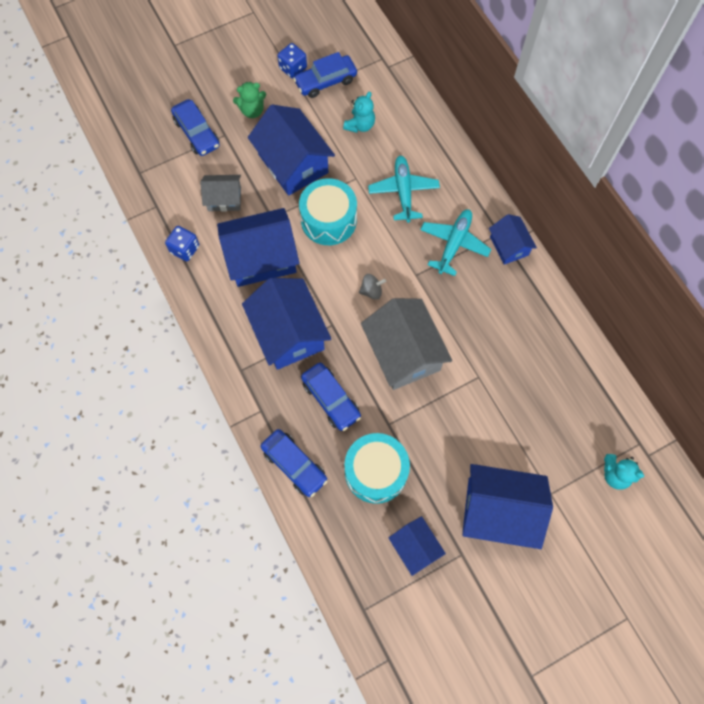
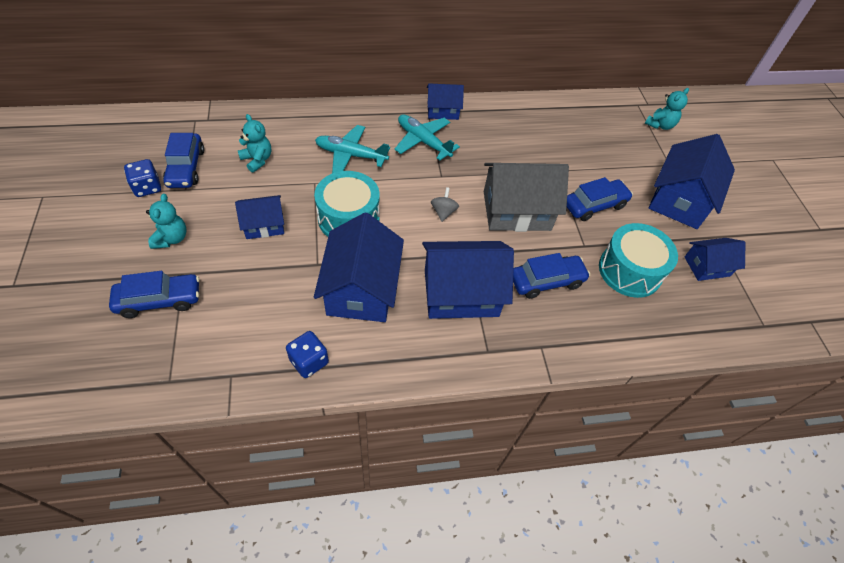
camera: 75 degrees left, 15 degrees down
grey house [200,175,241,212] -> none
green teddy bear [233,82,266,118] -> turquoise teddy bear [146,194,187,249]
blue house [248,105,335,196] -> blue house [235,195,284,239], size x0.56
blue car [261,429,328,497] -> blue car moved to [567,177,633,221]

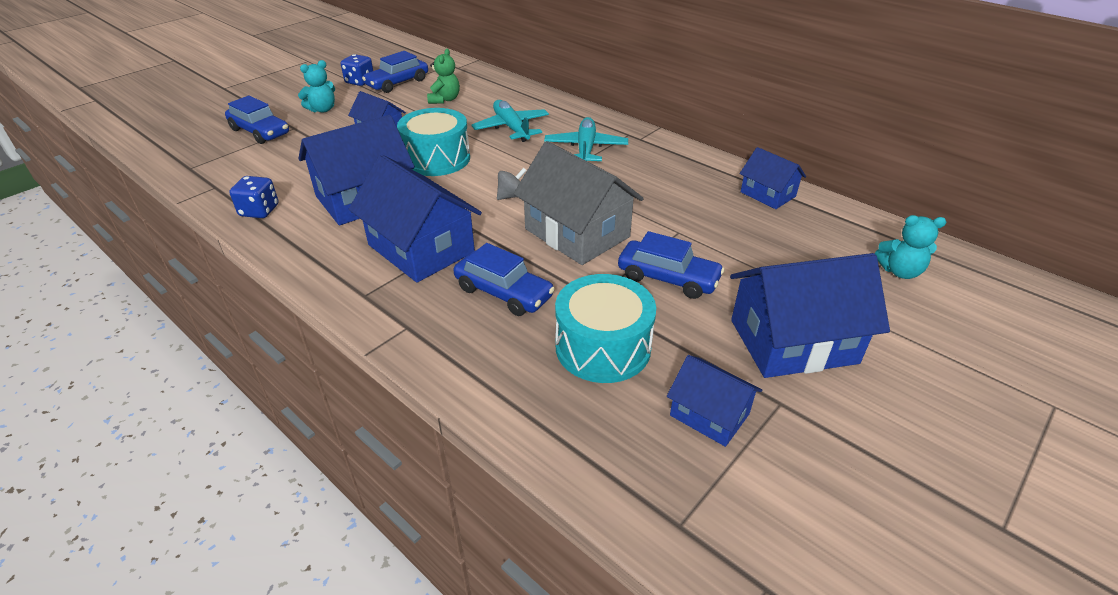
camera: 55 degrees right, 15 degrees down
turquoise teddy bear [238,114,271,173] -> green teddy bear [427,49,460,104]
blue house [427,83,464,120] -> blue house moved to [740,147,806,209]

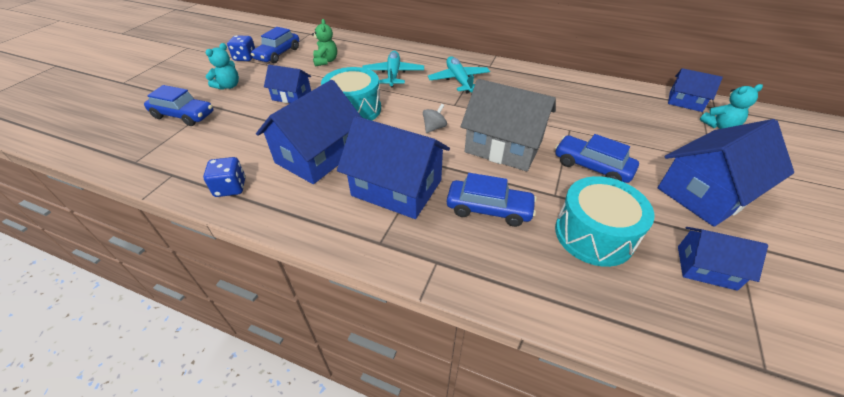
camera: 20 degrees left, 5 degrees up
turquoise plane [471,100,549,142] -> turquoise plane turned 45 degrees clockwise [362,51,424,87]
blue car [618,231,725,299] -> blue car turned 150 degrees counterclockwise [555,134,639,183]
blue house [740,147,806,209] -> blue house moved to [668,68,723,112]

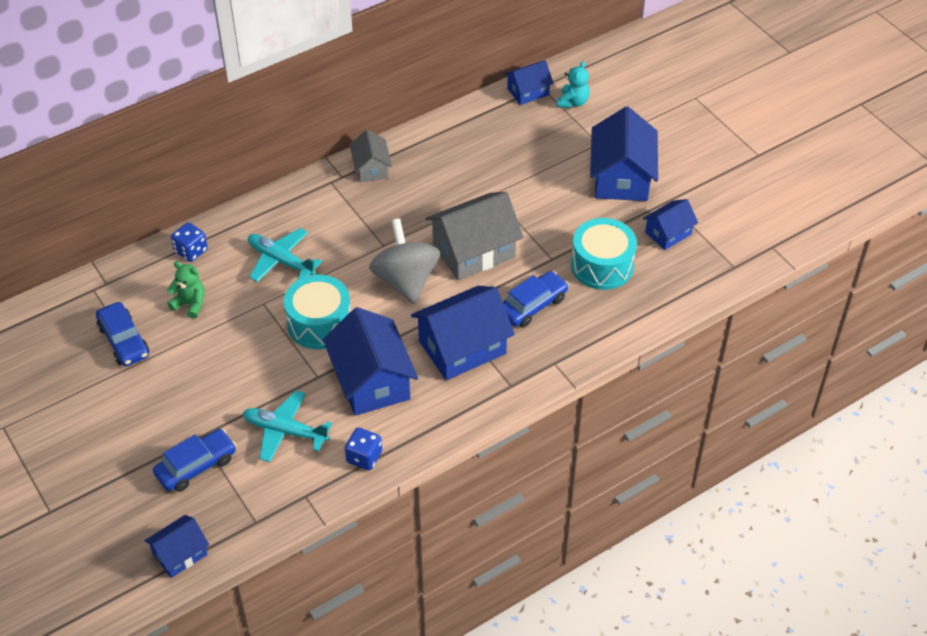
camera: 55 degrees left, 5 degrees up
turquoise teddy bear [206,43,239,90] -> none
blue dice [227,35,255,61] -> blue dice moved to [171,222,208,262]
blue house [264,65,311,103] -> blue house moved to [144,515,209,578]
grey spinning top [423,104,447,133] -> grey spinning top [369,218,440,305], size x2.40
turquoise plane [428,56,490,94] -> turquoise plane moved to [243,391,332,462]
blue car [555,134,639,183] -> none
none -> grey house [350,130,392,182]

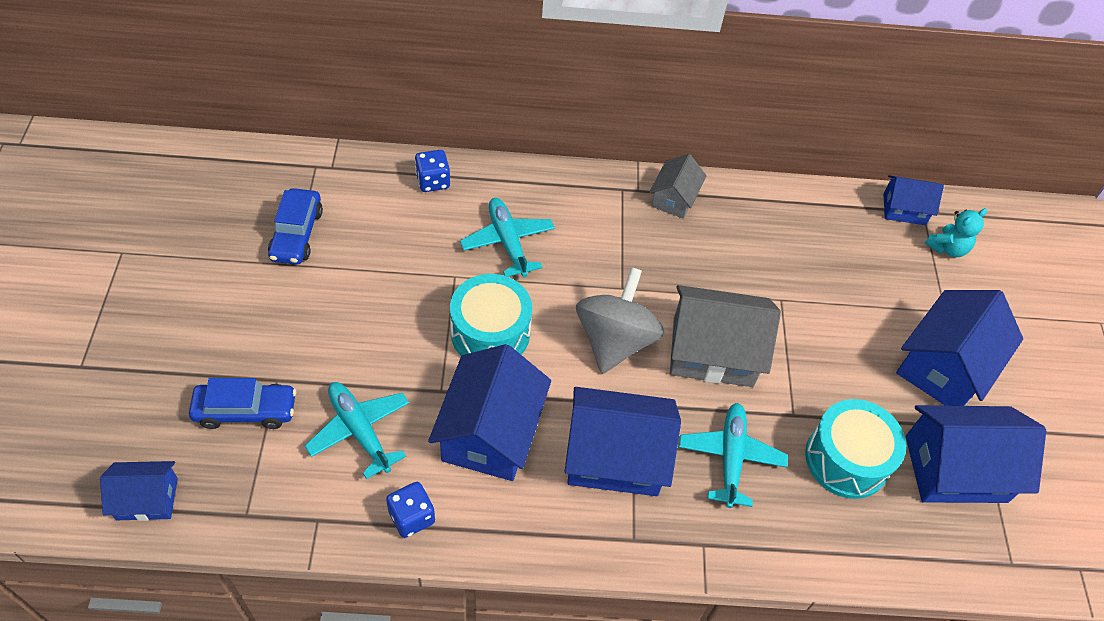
camera: 30 degrees right, 5 degrees up
green teddy bear [167,261,205,319] -> none
blue car [503,271,569,327] -> turquoise plane [679,403,788,508]
blue house [643,199,698,250] -> blue house [906,405,1046,503], size x1.79

